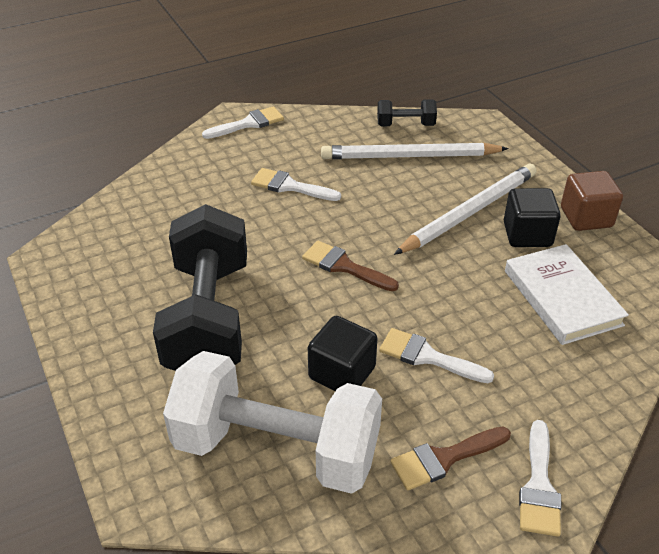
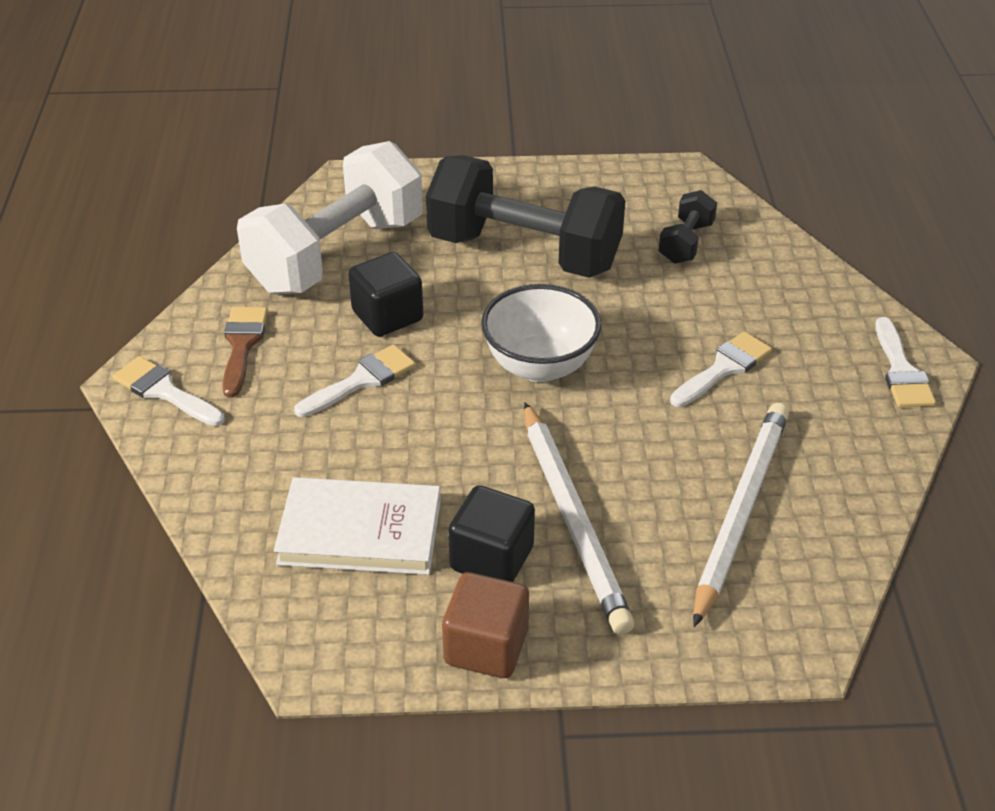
camera: 115 degrees right, 0 degrees up
brown brush [302,241,399,291] -> white bowl [481,284,602,382]
black dumbbell [377,99,437,126] -> black dumbbell moved to [658,190,717,264]

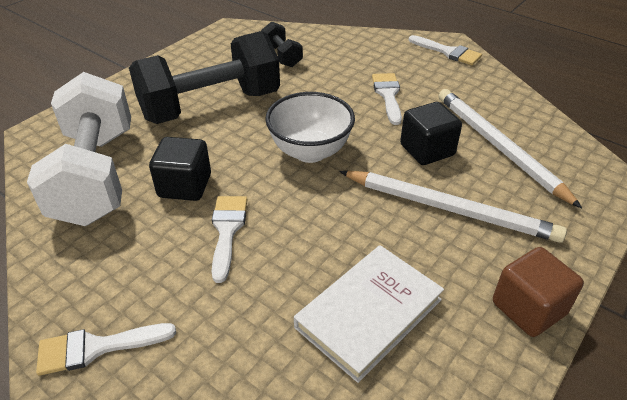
camera: 50 degrees left, 0 degrees up
brown brush [222,307,268,397] -> none
black cube [448,485,535,582] -> black cube moved to [400,102,462,165]

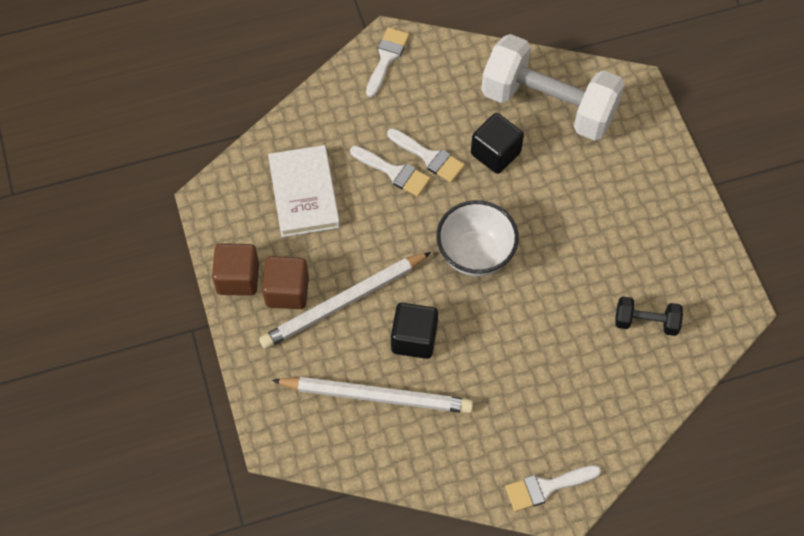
camera: 125 degrees right, 20 degrees up
black dumbbell [129,31,280,124] -> none
white brush [372,73,402,125] -> white brush moved to [350,146,431,197]
none -> brown cube [262,256,309,309]

